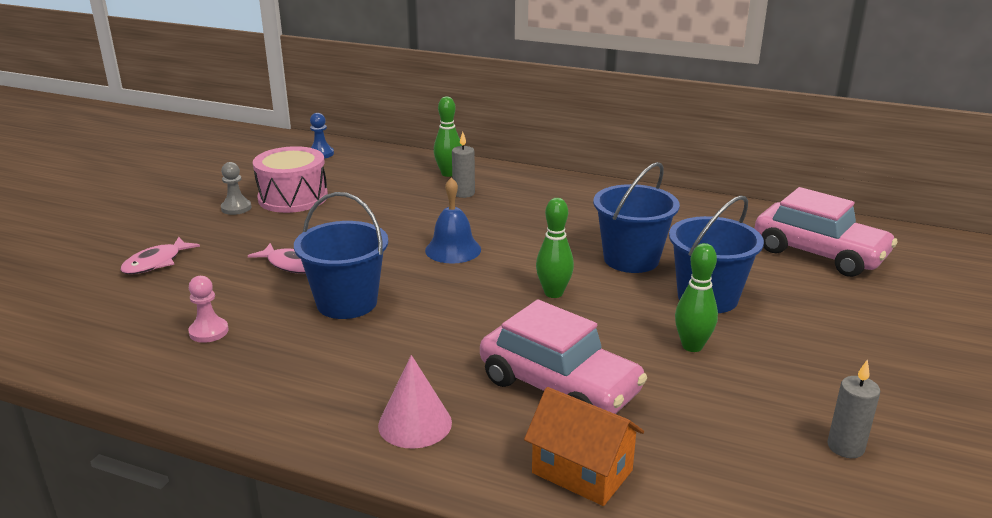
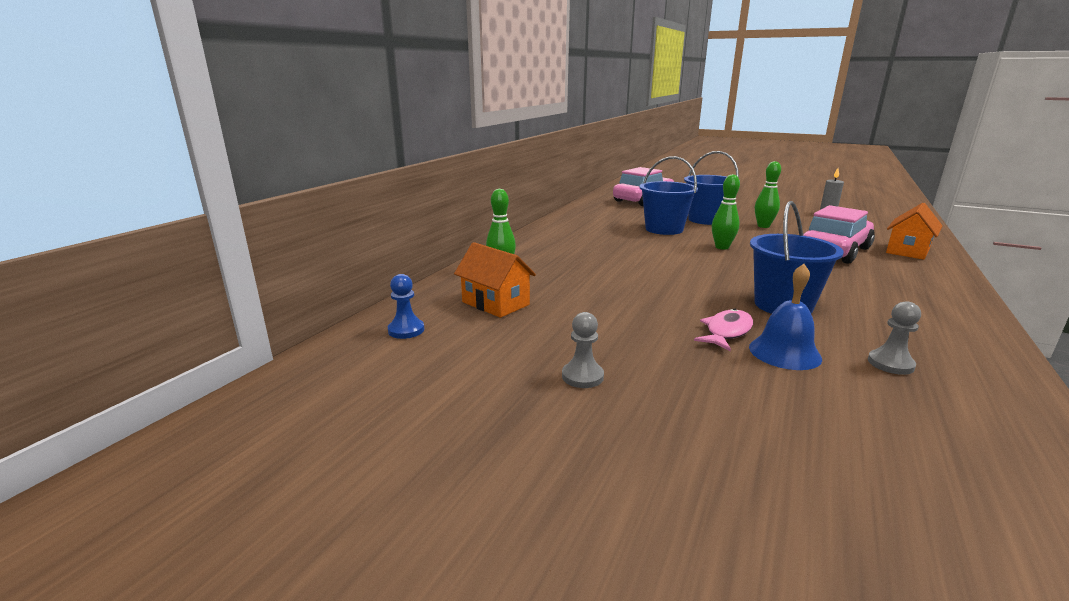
camera: 85 degrees left, 5 degrees down
pink fish [120,237,200,274] -> none
pink pawn [188,276,229,343] -> grey pawn [868,301,921,375]
pink drum [253,146,328,213] -> none
pink cone [378,355,452,449] -> none
blue bell [425,177,481,264] -> blue bell moved to [749,264,822,370]
grey candle [452,132,475,198] -> none
none -> orange house [454,242,536,318]

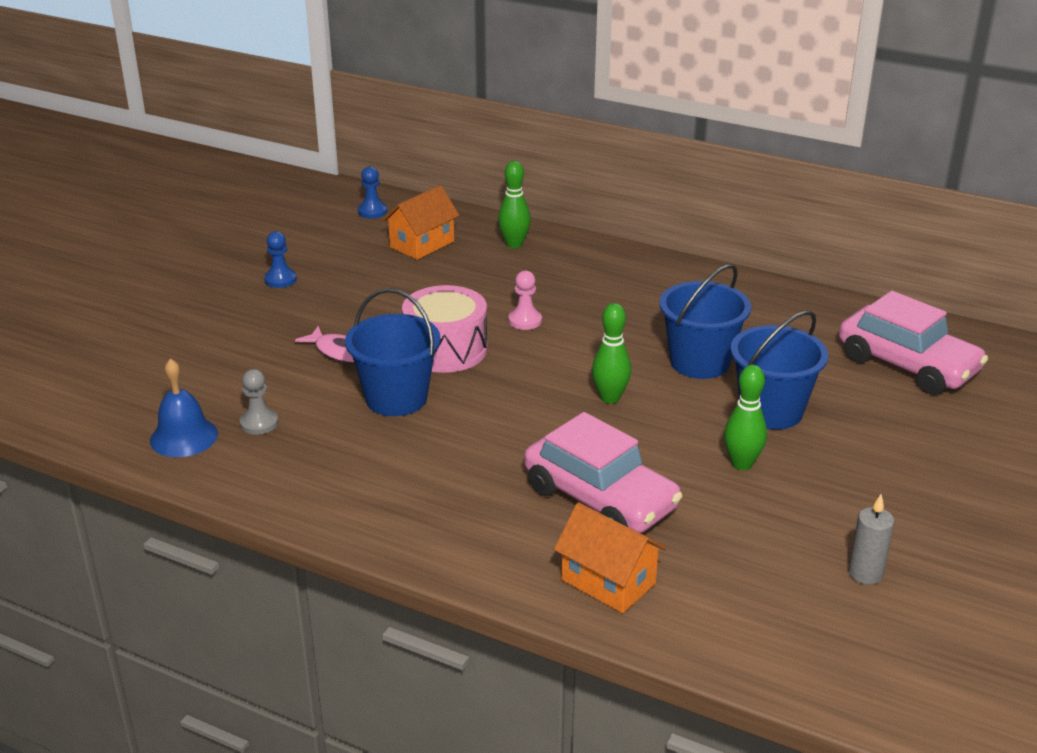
camera: 90 degrees right, 10 degrees up
grey pawn [562,312,604,388] -> blue pawn [264,231,297,288]
blue bell [749,264,822,370] -> blue bell moved to [150,358,218,457]
none -> pink drum [402,285,487,373]
none -> pink pawn [509,271,542,330]

